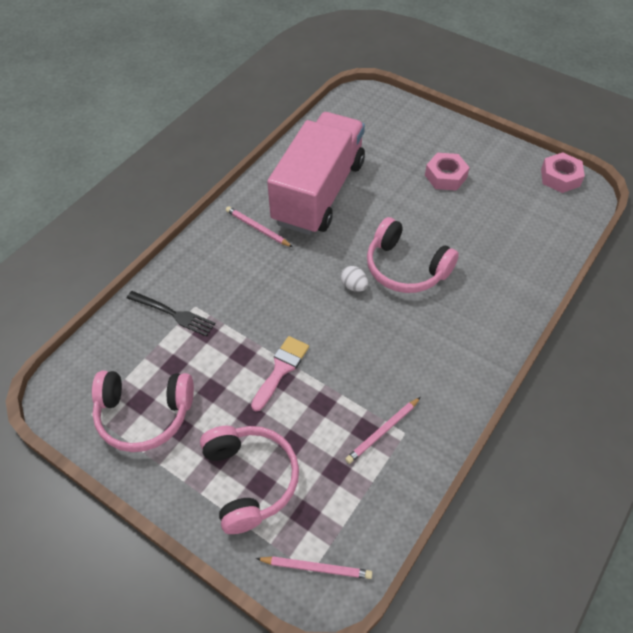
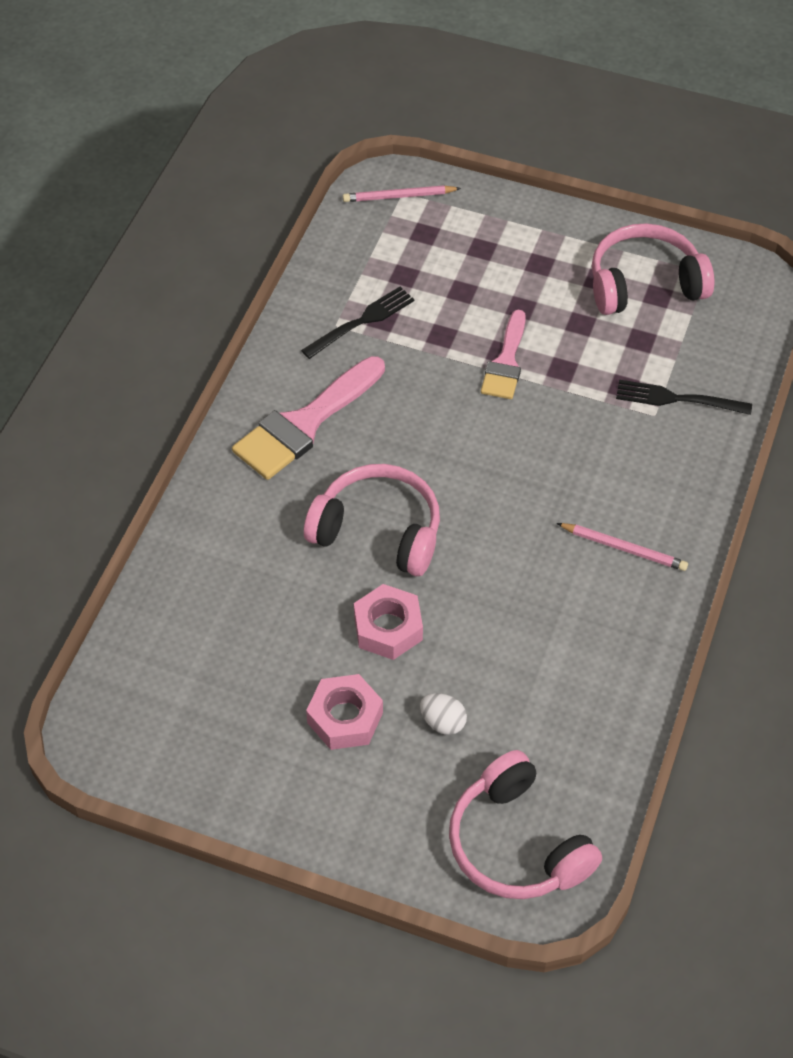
camera: 165 degrees right, 0 degrees up
pink headphones [200,426,299,534] -> pink headphones moved to [449,750,602,899]
pink truck [267,112,365,235] -> none
white egg [341,266,368,292] -> white egg moved to [420,693,467,735]
pink pencil [345,397,421,464] -> black fork [301,286,415,359]
pink nut [541,152,585,193] -> pink nut moved to [354,584,423,660]
none -> pink brush [232,356,385,480]

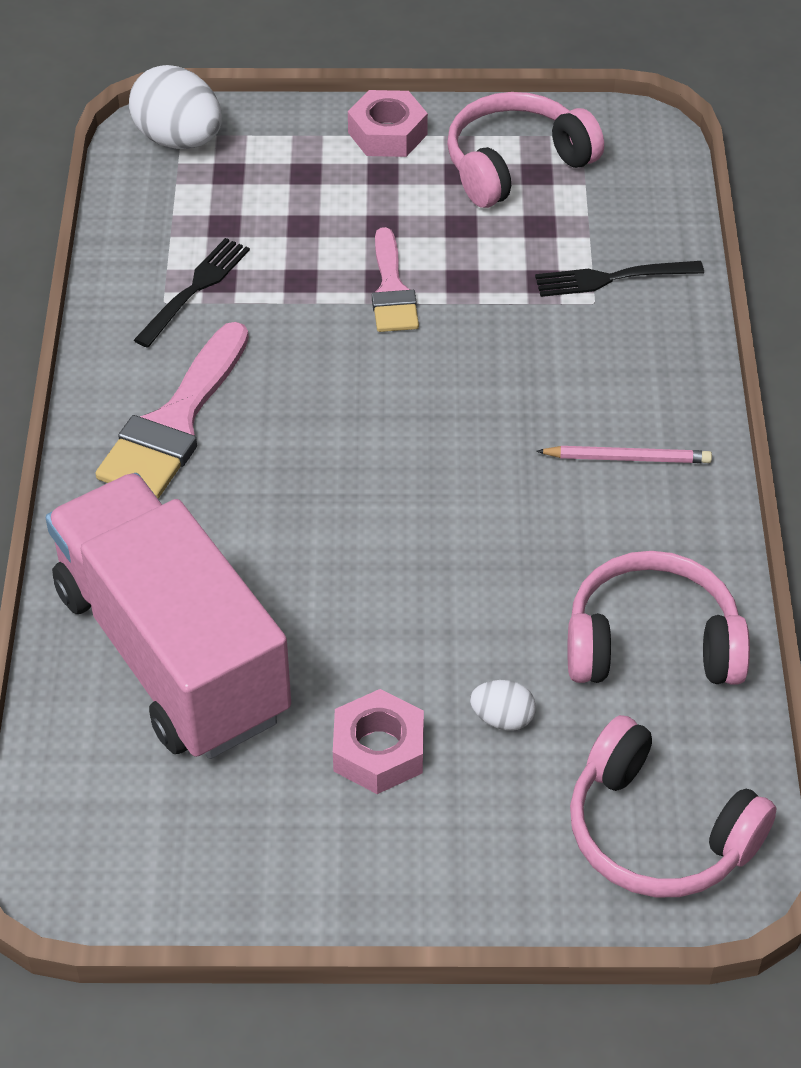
camera: 20 degrees left, 5 degrees down
pink headphones [304,464,440,576] -> pink headphones moved to [567,551,750,685]
pink pencil [343,185,461,202] -> white egg [129,65,222,149]
pink nut [354,584,423,660] -> pink nut moved to [348,90,428,157]
none -> pink truck [46,473,291,759]

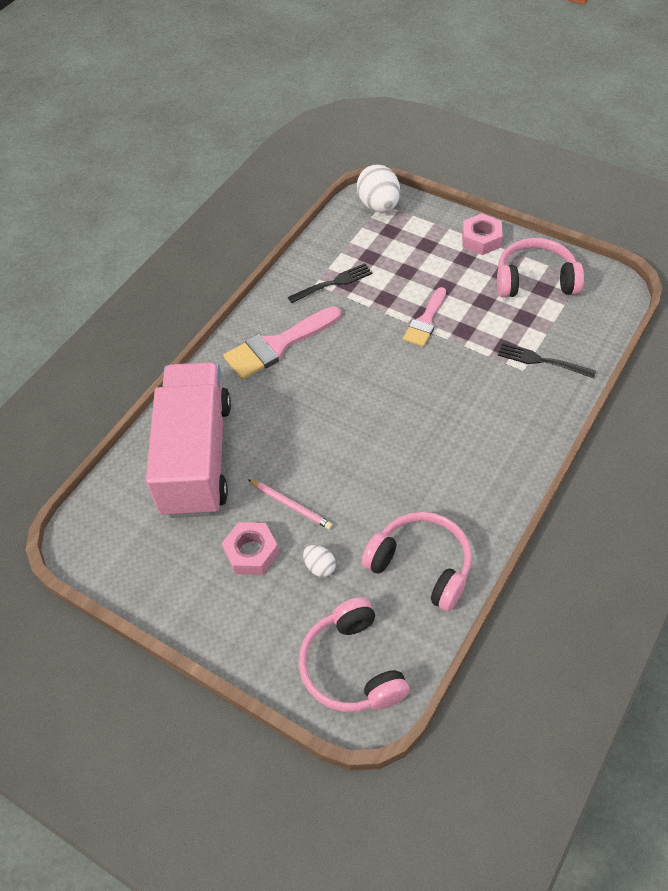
camera: 35 degrees right, 5 degrees up
pink pencil [536,446,712,463] -> pink pencil moved to [248,479,333,530]

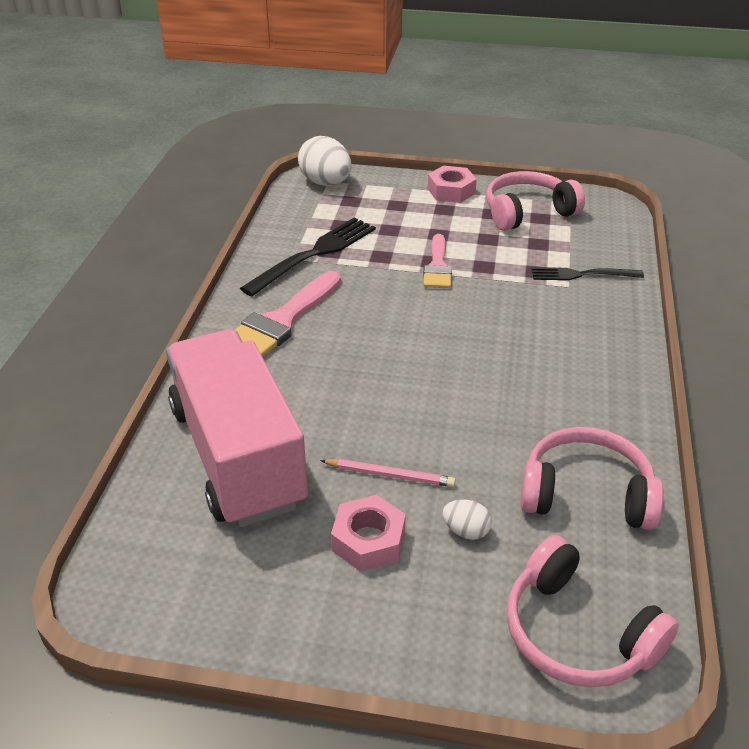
camera: 25 degrees left, 15 degrees down
black fork [288,263,373,303] -> black fork [240,217,376,296], size x1.59

